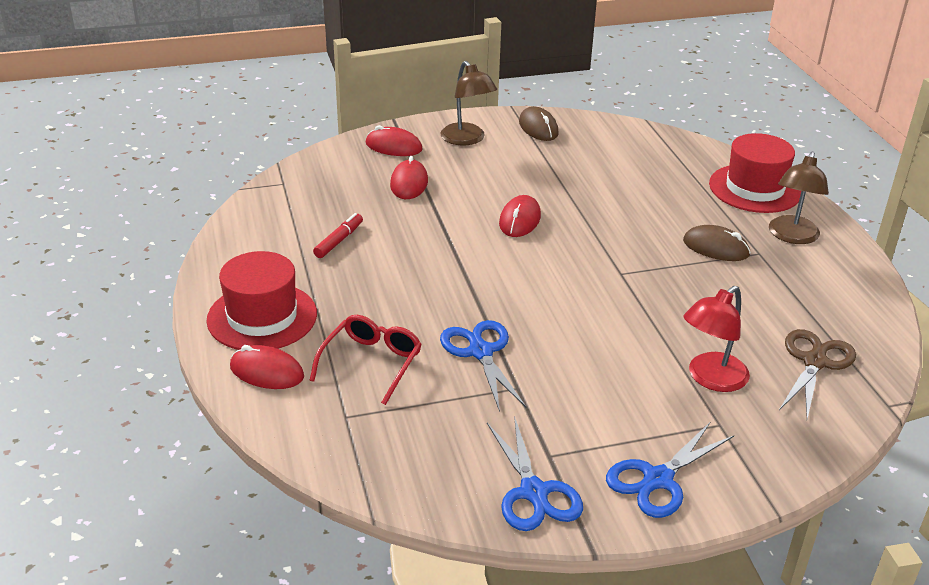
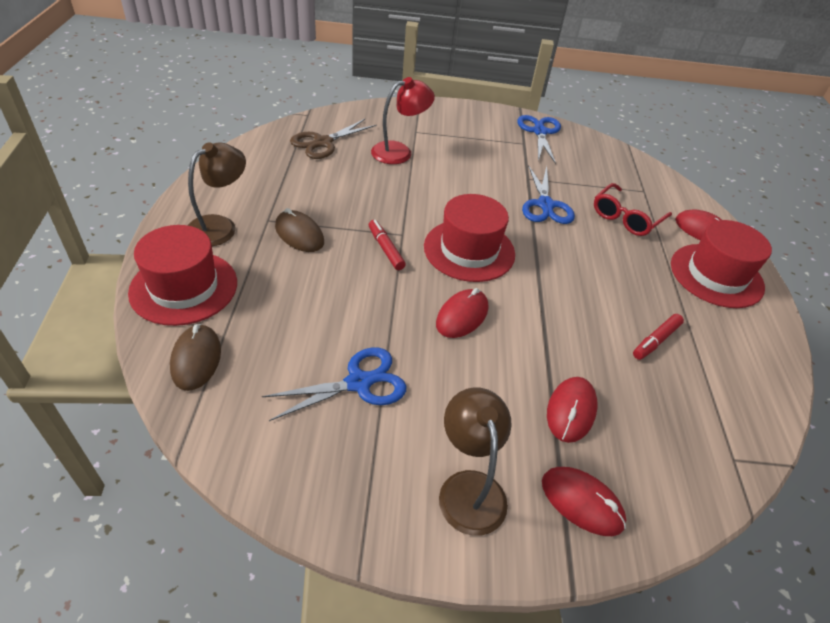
camera: 165 degrees left, 10 degrees up
brown mouse [519,106,559,141] -> brown mouse moved to [170,324,221,391]
blue scissors [606,422,734,518] -> blue scissors moved to [262,348,406,421]
none -> red marker [369,220,406,270]
none -> red hat [424,194,515,282]

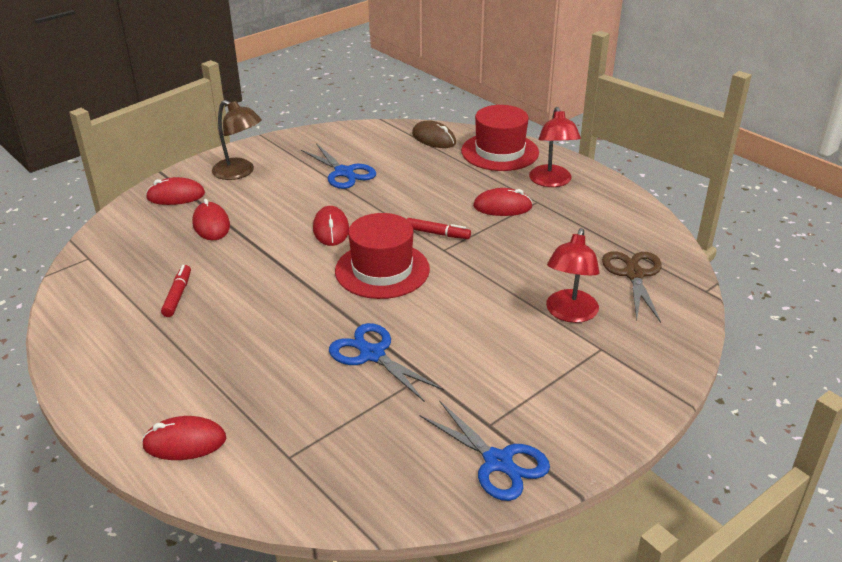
camera: 140 degrees right, 10 degrees down
brown lamp [187,142,246,246] -> red lamp [529,107,581,187]
blue scissors [262,348,406,421] -> blue scissors turned 60 degrees counterclockwise [301,143,376,189]
brown mouse [275,208,324,252] -> red mouse [473,188,533,216]
red glasses [594,183,672,236] -> none
red hat [671,220,772,308] -> none

